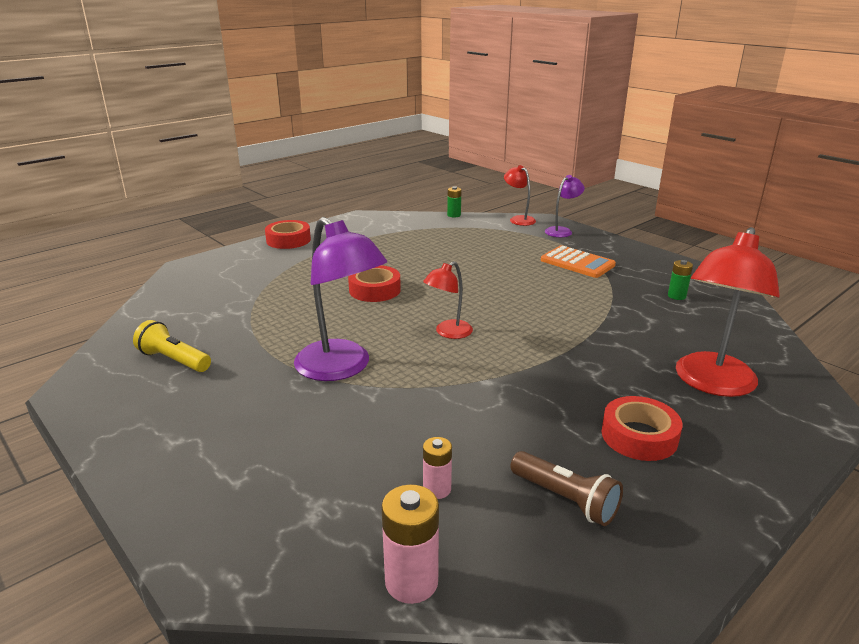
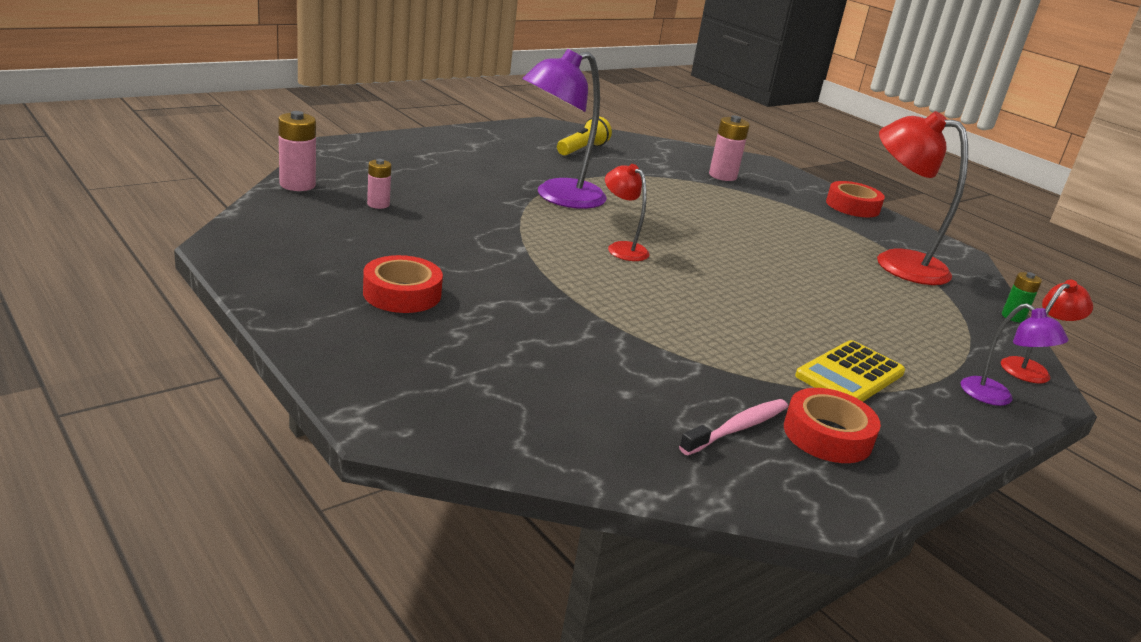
camera: 90 degrees right, 0 degrees up
red tape [348,265,401,302] -> red tape moved to [784,388,881,463]
brown flashlight [510,451,623,526] -> none
orange calculator [541,245,616,278] -> yellow calculator [795,340,905,402]
green battery [668,260,693,300] -> pink toothbrush [679,399,788,455]
red lamp [676,227,780,397] -> red lamp moved to [877,111,968,285]
none -> pink battery [709,115,750,181]

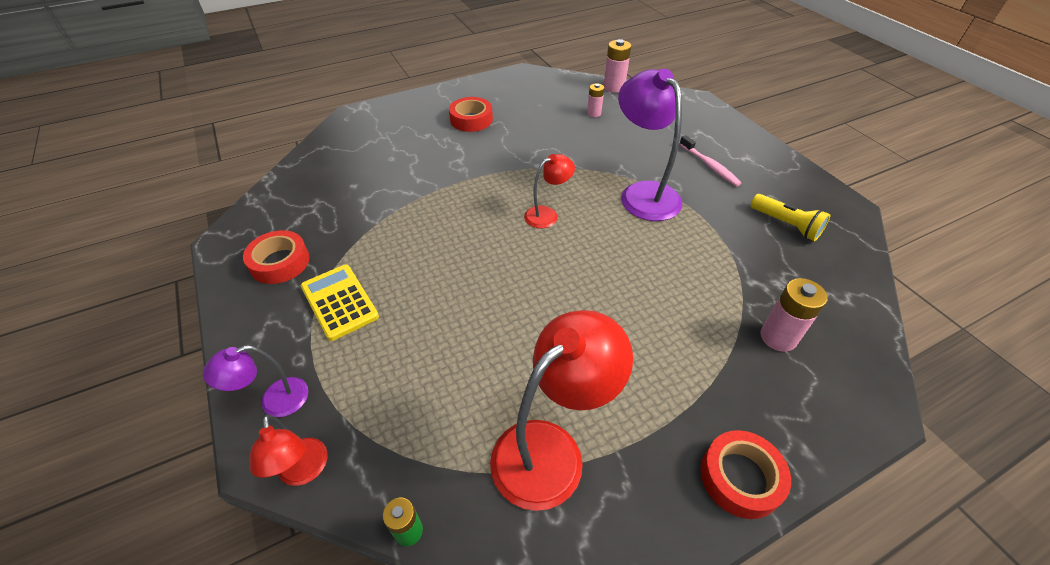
camera: 105 degrees right, 20 degrees up
pink toothbrush [679,399,788,455] -> pink toothbrush moved to [680,135,742,186]

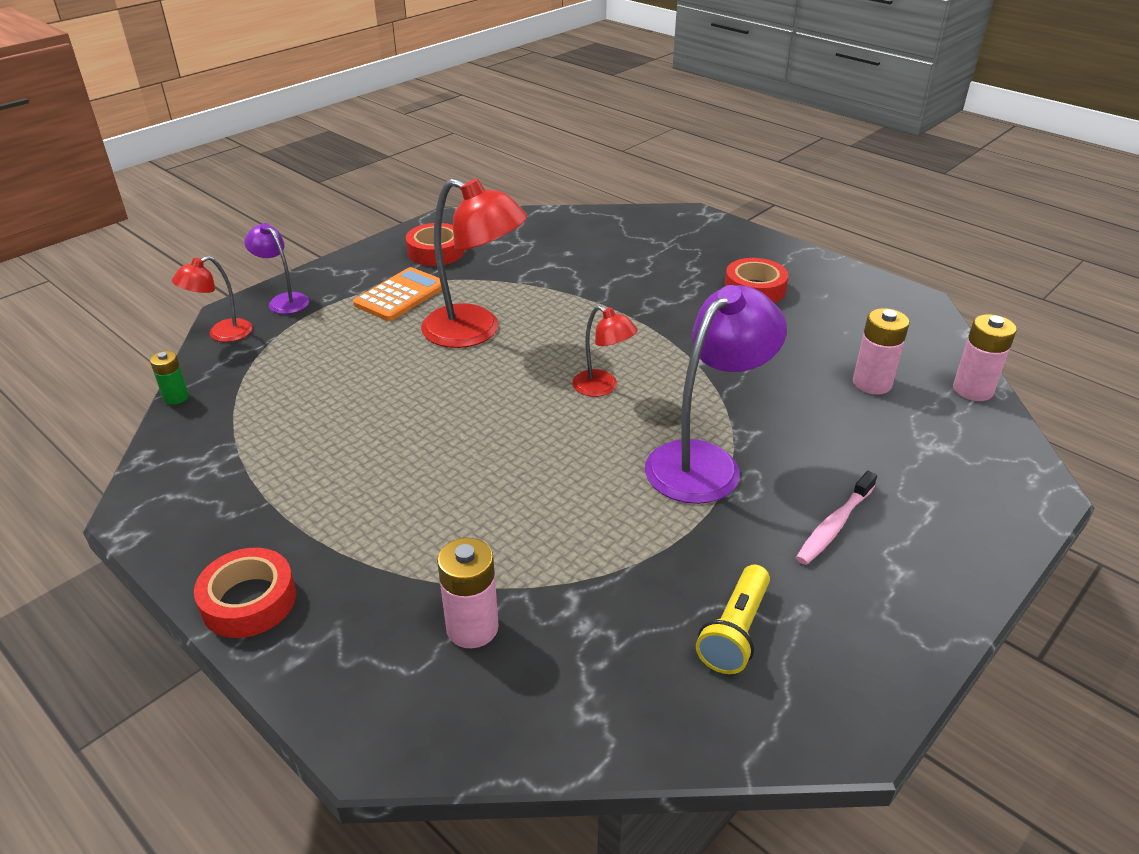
camera: 70 degrees right, 10 degrees down
yellow calculator [300,265,379,341] -> orange calculator [353,267,442,321]
red lamp [490,310,633,511] -> red lamp moved to [421,178,527,348]
pink battery [587,83,604,117] -> pink battery [853,308,910,395], size x1.61

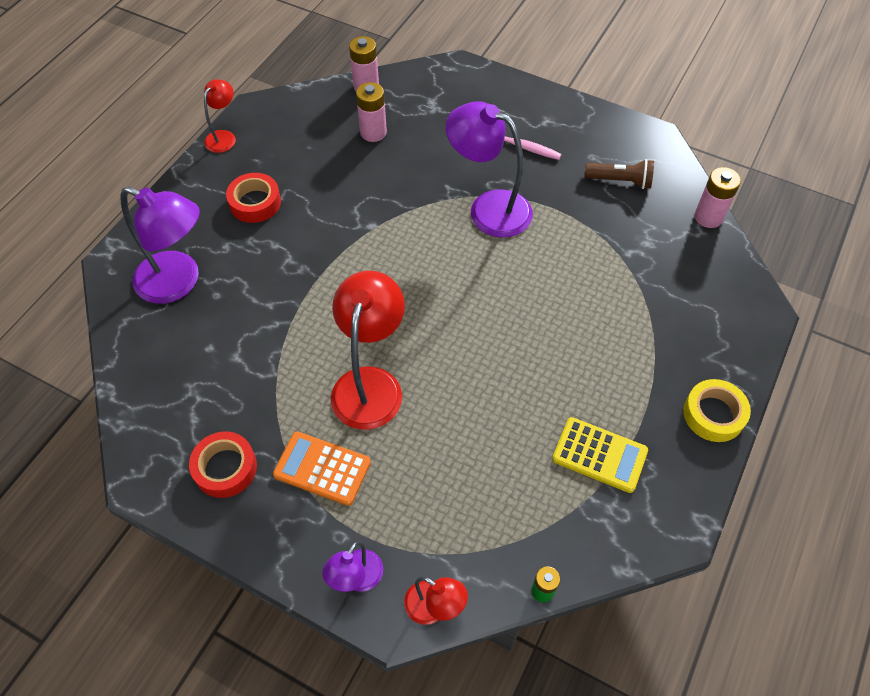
camera: 105 degrees left, 20 degrees up
red tape [194,548,296,638] -> yellow tape [683,379,751,442]
pink battery [437,538,499,648] -> pink battery moved to [695,167,741,228]
red lamp [572,305,638,397] -> red lamp moved to [204,79,236,153]
yellow flashlight [696,565,770,674] -> brown flashlight [584,159,654,189]
none -> purple lamp [120,186,200,304]
none -> yellow calculator [552,417,648,493]

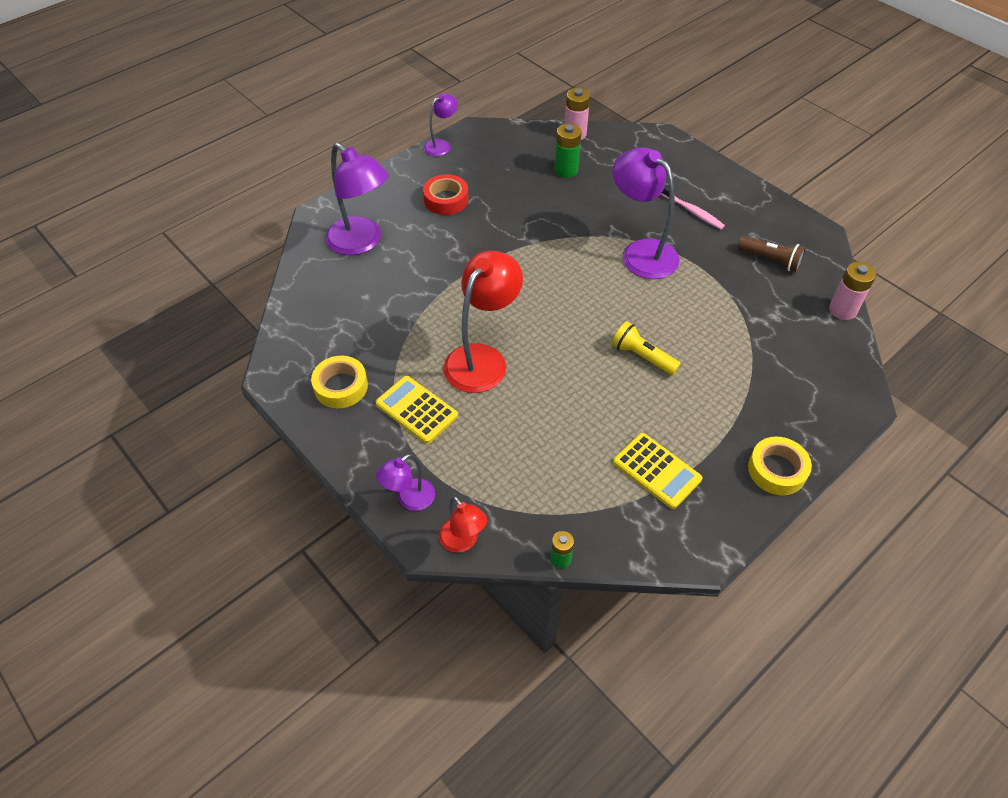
camera: 20 degrees right, 5 degrees down
red tape [189,432,257,498] -> yellow tape [311,356,368,408]
red lamp [204,79,236,153] -> purple lamp [424,93,458,156]
orange calculator [273,432,371,506] -> yellow calculator [375,376,458,444]
pink battery [356,82,387,142] -> green battery [554,123,582,178]
none -> yellow flashlight [612,321,681,375]

